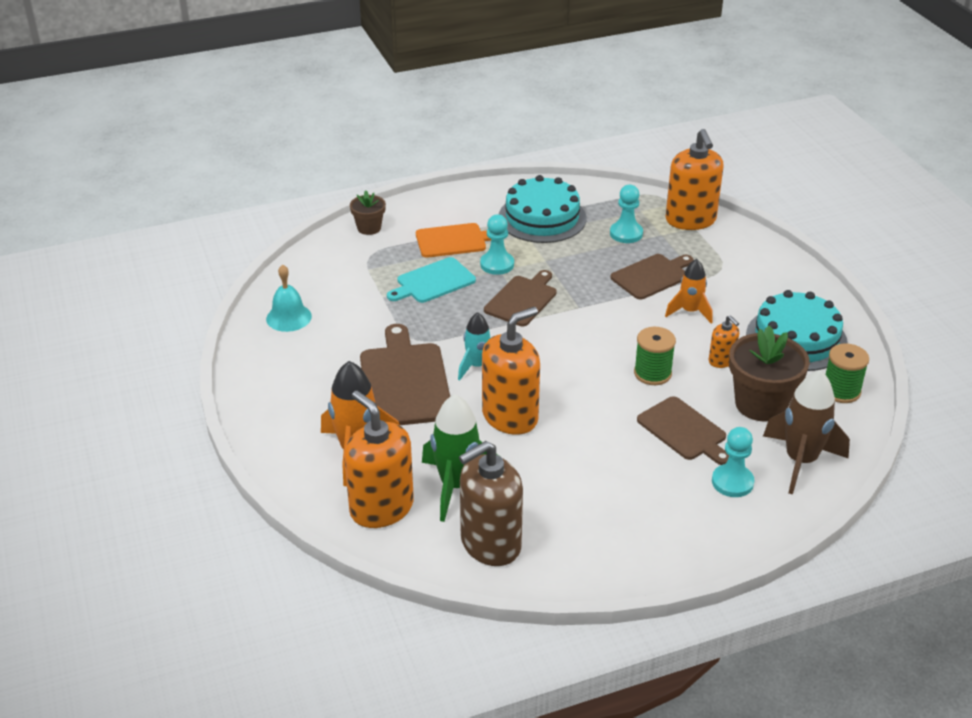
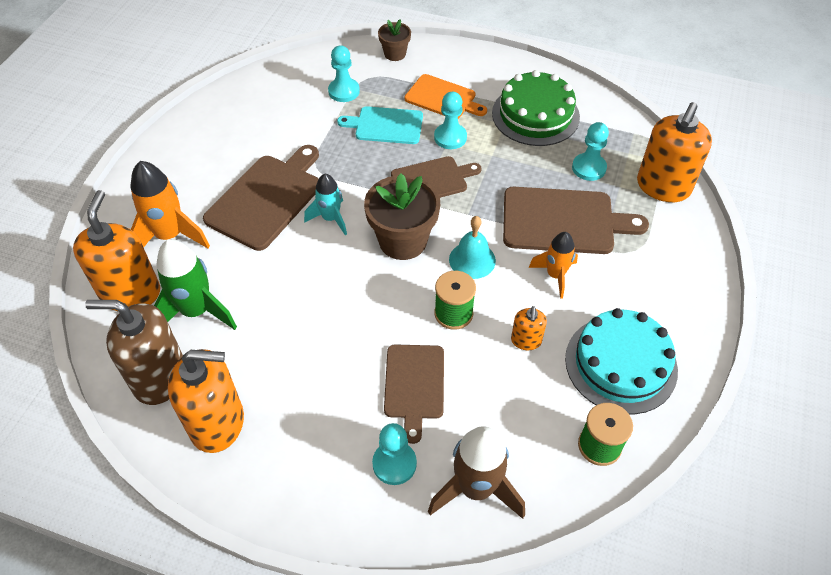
camera: 40 degrees right, 15 degrees up
turquoise bell [266,264,312,332] -> turquoise bell moved to [449,216,496,279]
orange soap dispenser [482,307,540,435] -> orange soap dispenser moved to [168,349,244,453]
turquoise cake [499,175,586,243] -> green cake [492,70,580,146]
brown cutting board [610,254,694,300] -> brown cutting board [503,187,649,254], size x1.54
brown flower pot [729,326,810,422] -> brown flower pot moved to [364,173,440,260]
none -> turquoise pawn [328,45,360,102]

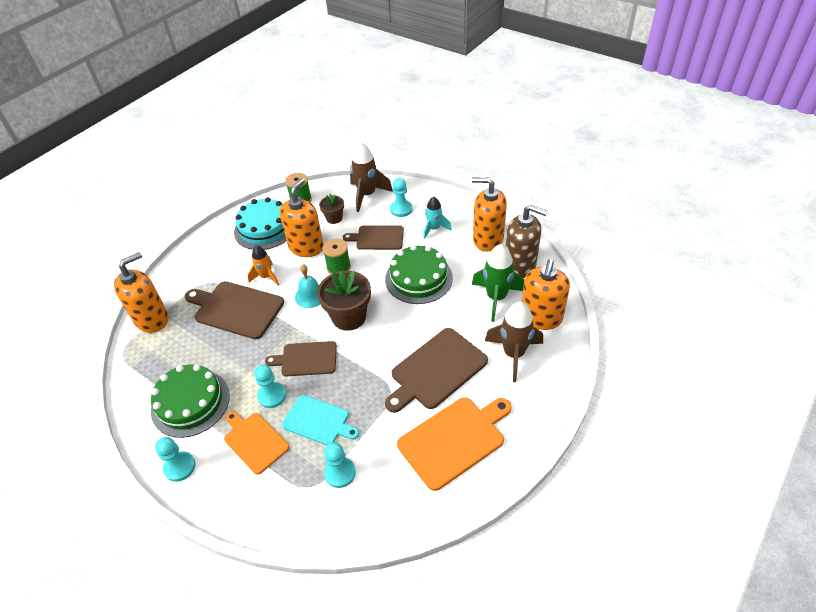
camera: 160 degrees left, 5 degrees down
orange rocket [130,161,210,248] -> brown rocket [485,301,543,382]
turquoise rocket [304,174,347,236] -> turquoise rocket moved to [423,196,452,239]
brown flower pot [378,20,411,61] -> brown flower pot moved to [319,194,344,224]
brown cutting board [384,344,444,444] -> brown cutting board turned 105 degrees counterclockwise [343,225,404,250]
orange soap dispenser [511,306,547,350] -> orange soap dispenser [279,178,324,257], size x2.06
turquoise pawn [572,122,609,181] -> turquoise pawn moved to [155,437,196,482]
none -> green cake [385,245,453,304]
none -> orange cutting board [397,397,512,491]

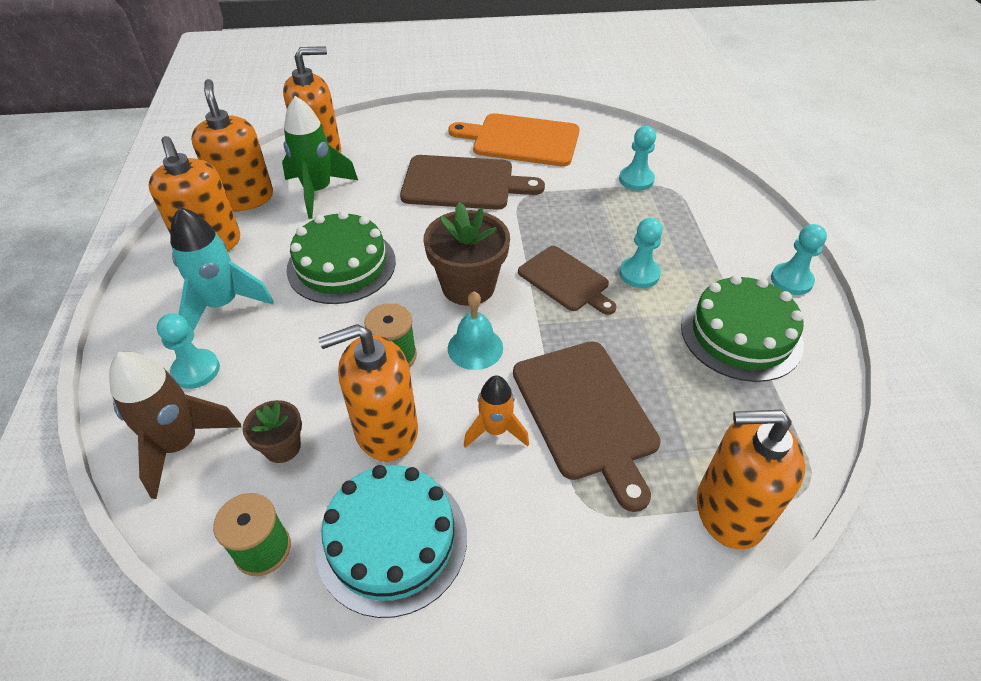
camera: 135 degrees left, 0 degrees up
orange cutting board [224,411,290,474] -> none
turquoise cutting board [282,395,359,445] -> none
brown cutting board [343,225,404,250] -> none
turquoise rocket [423,196,452,239] -> turquoise rocket [170,207,274,331], size x1.60
brown rocket [485,301,543,382] -> none
brown soap dispenser [506,205,548,278] -> orange soap dispenser [191,79,273,211]

